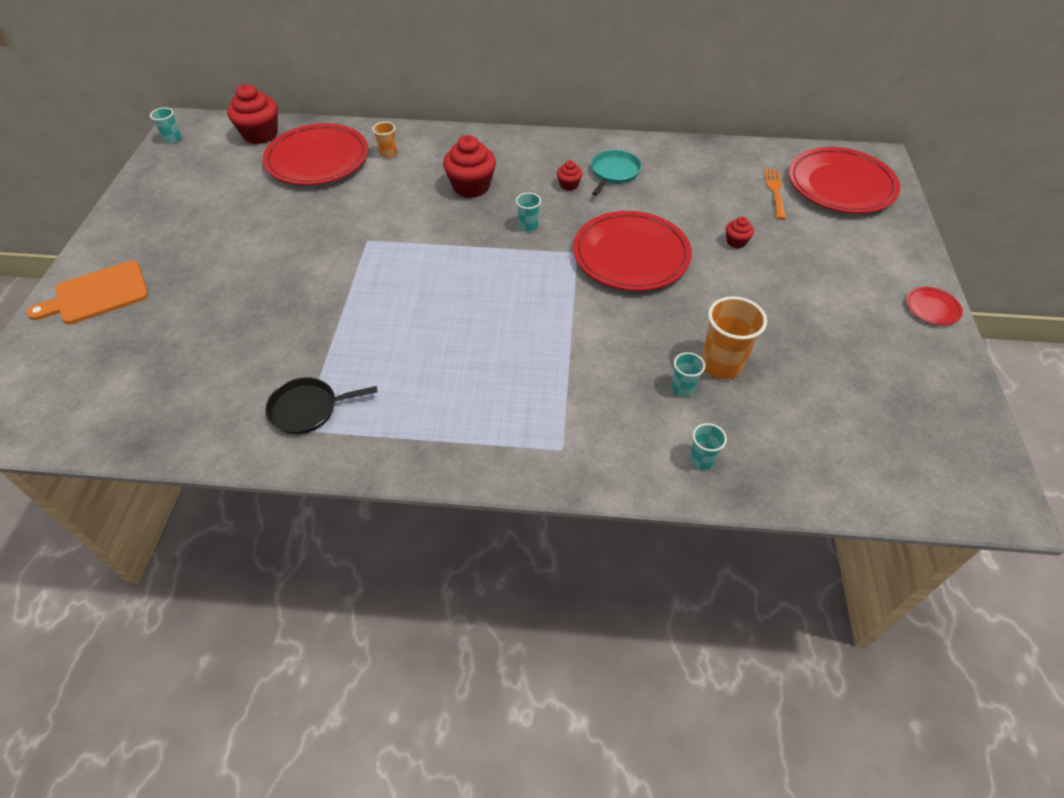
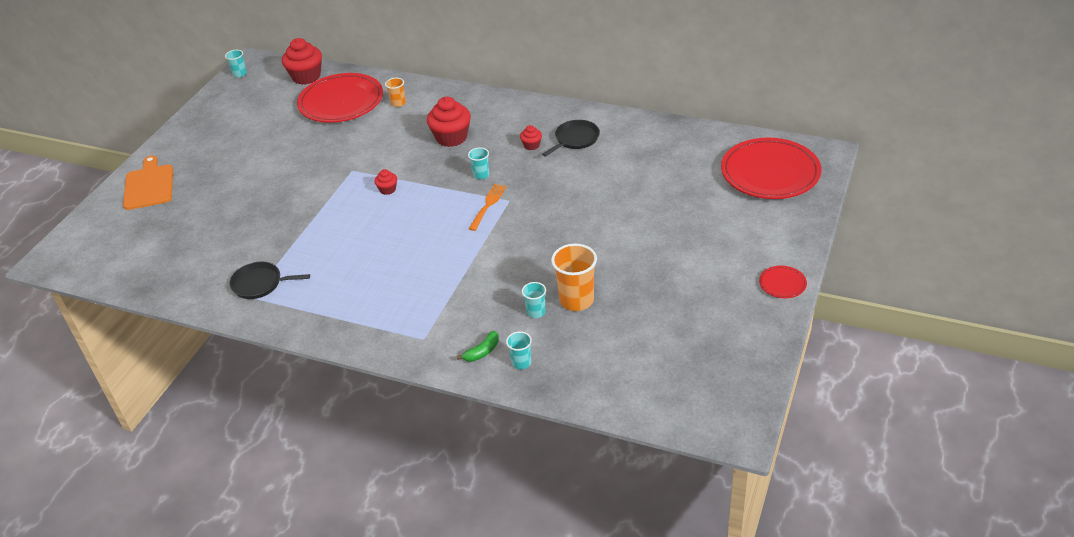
camera: 20 degrees right, 10 degrees down
orange cutting board [27,261,148,324] -> orange cutting board turned 90 degrees clockwise [123,155,173,210]
red plate [573,211,692,291] -> none
turquoise pan [591,150,642,196] -> black pan [542,120,600,157]
red cupcake [726,217,754,248] -> red cupcake moved to [374,169,397,195]
orange fork [764,169,786,220] -> orange fork moved to [469,184,507,231]
none -> green banana [457,331,499,362]

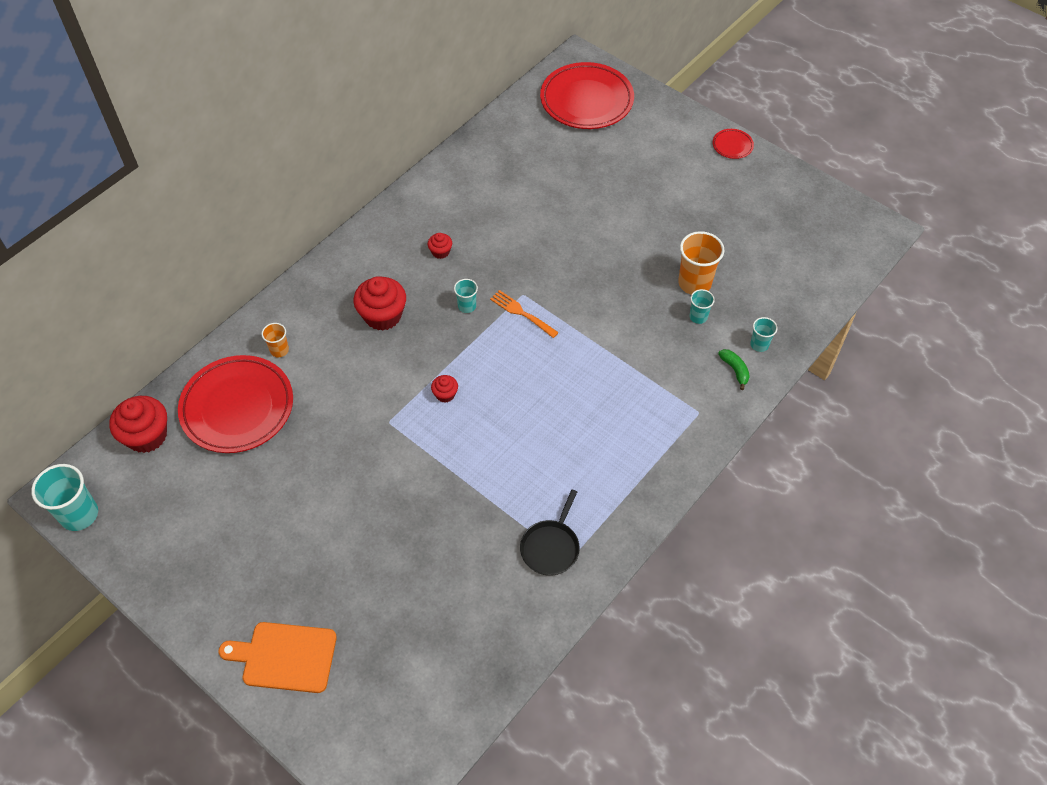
camera: 75 degrees left, 15 degrees up
turquoise cup [225,50,247,77] -> turquoise cup [31,464,98,531], size x1.85
black pan [542,120,600,157] -> none

